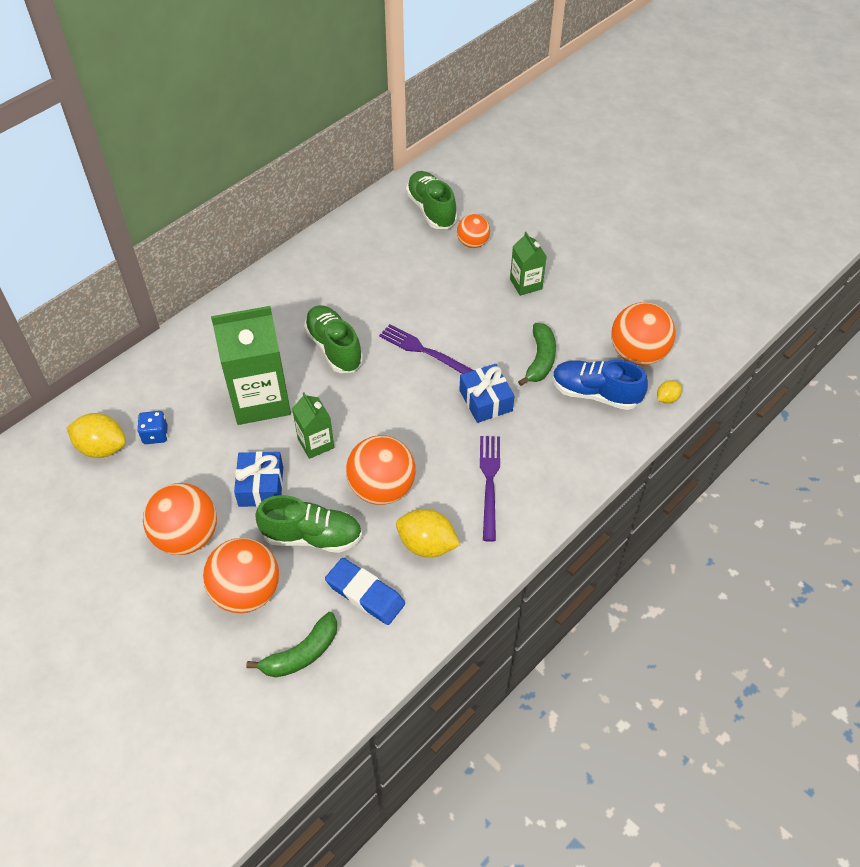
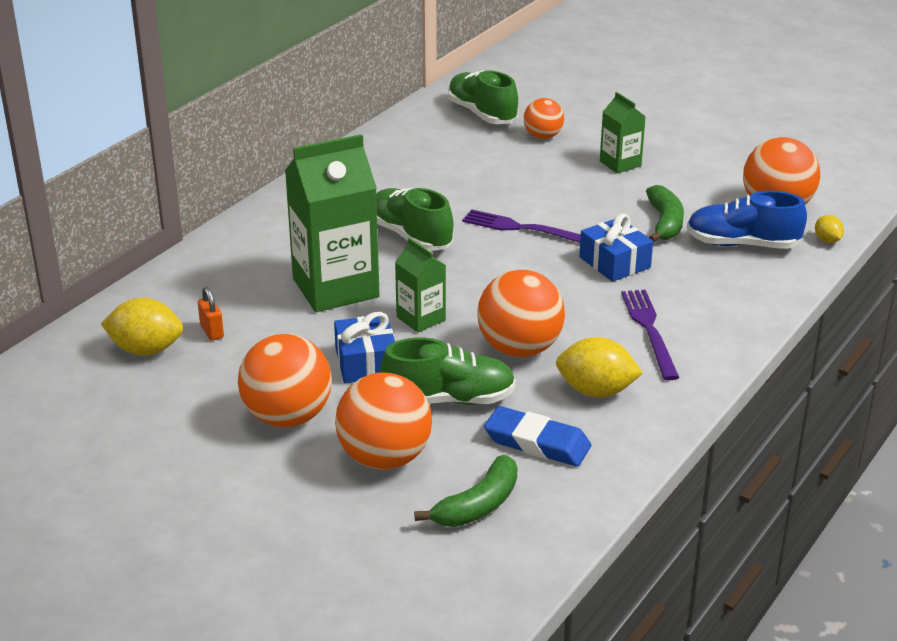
camera: 10 degrees left, 20 degrees down
blue dice [137,411,168,444] -> orange padlock [198,286,224,341]
yellow lemon [657,380,682,404] -> yellow lemon turned 60 degrees counterclockwise [815,215,844,243]

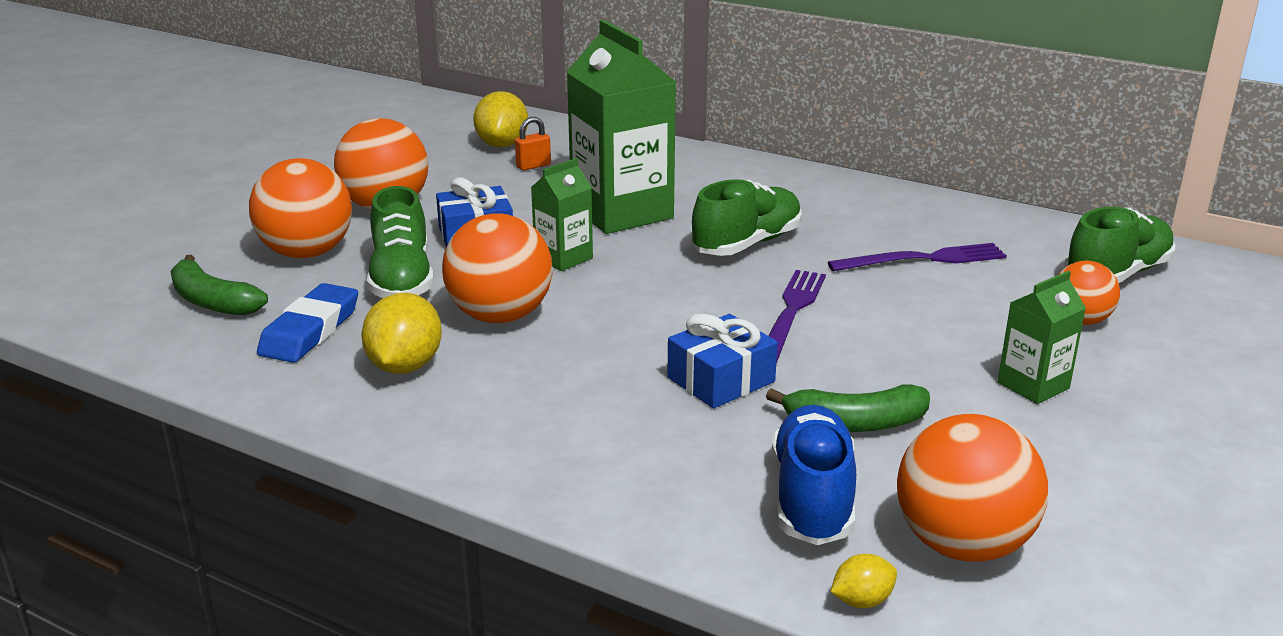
camera: 85 degrees right, 5 degrees down
purple fork [621,290,679,380] -> purple fork moved to [828,243,1007,271]

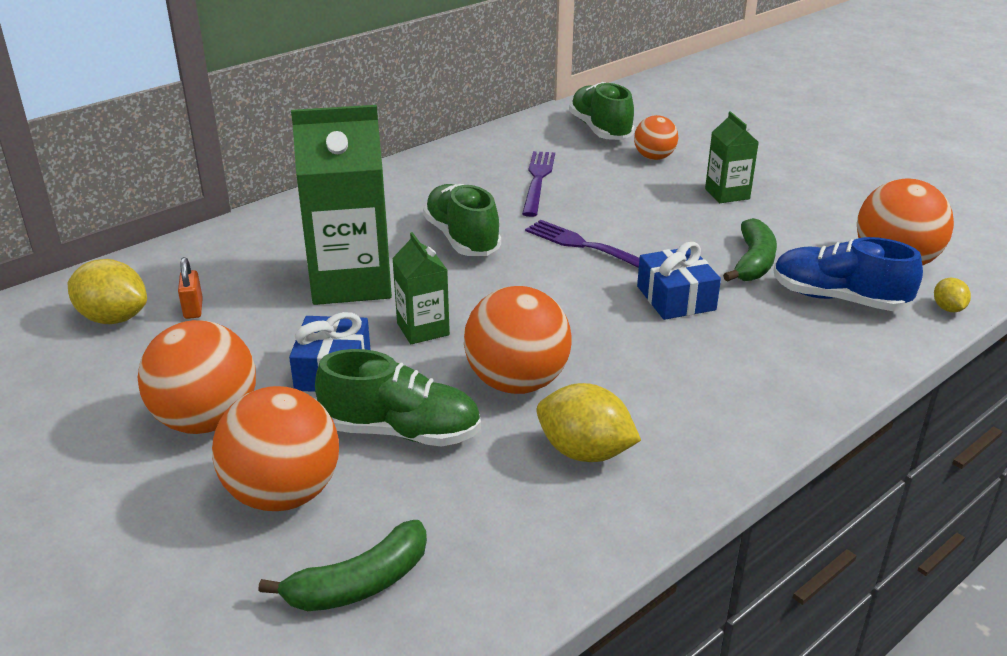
camera: 70 degrees left, 5 degrees up
blue eraser [257,283,358,363] -> none

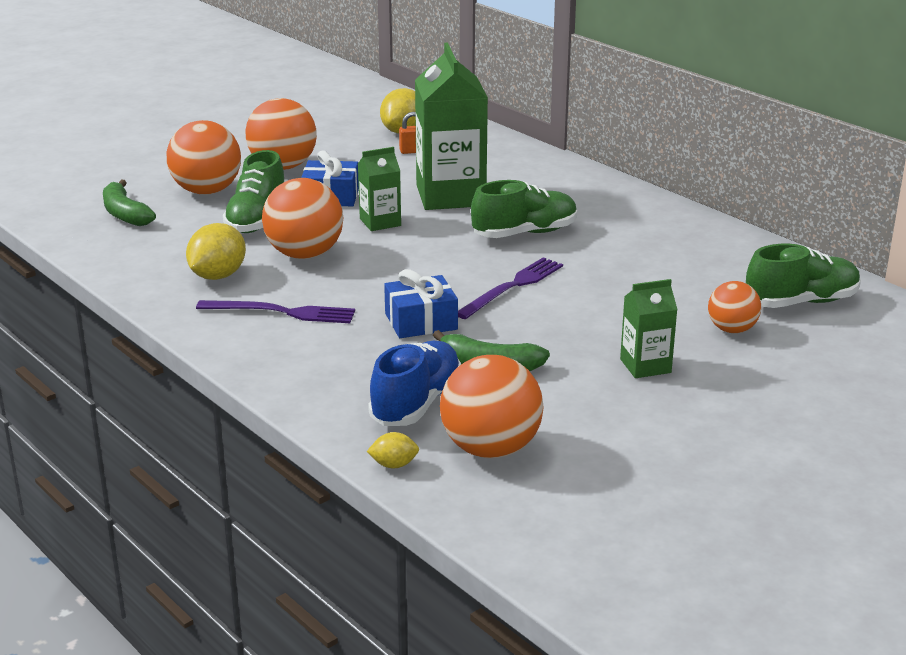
camera: 90 degrees right, 5 degrees down
purple fork [522,151,555,217] -> purple fork moved to [196,300,355,323]

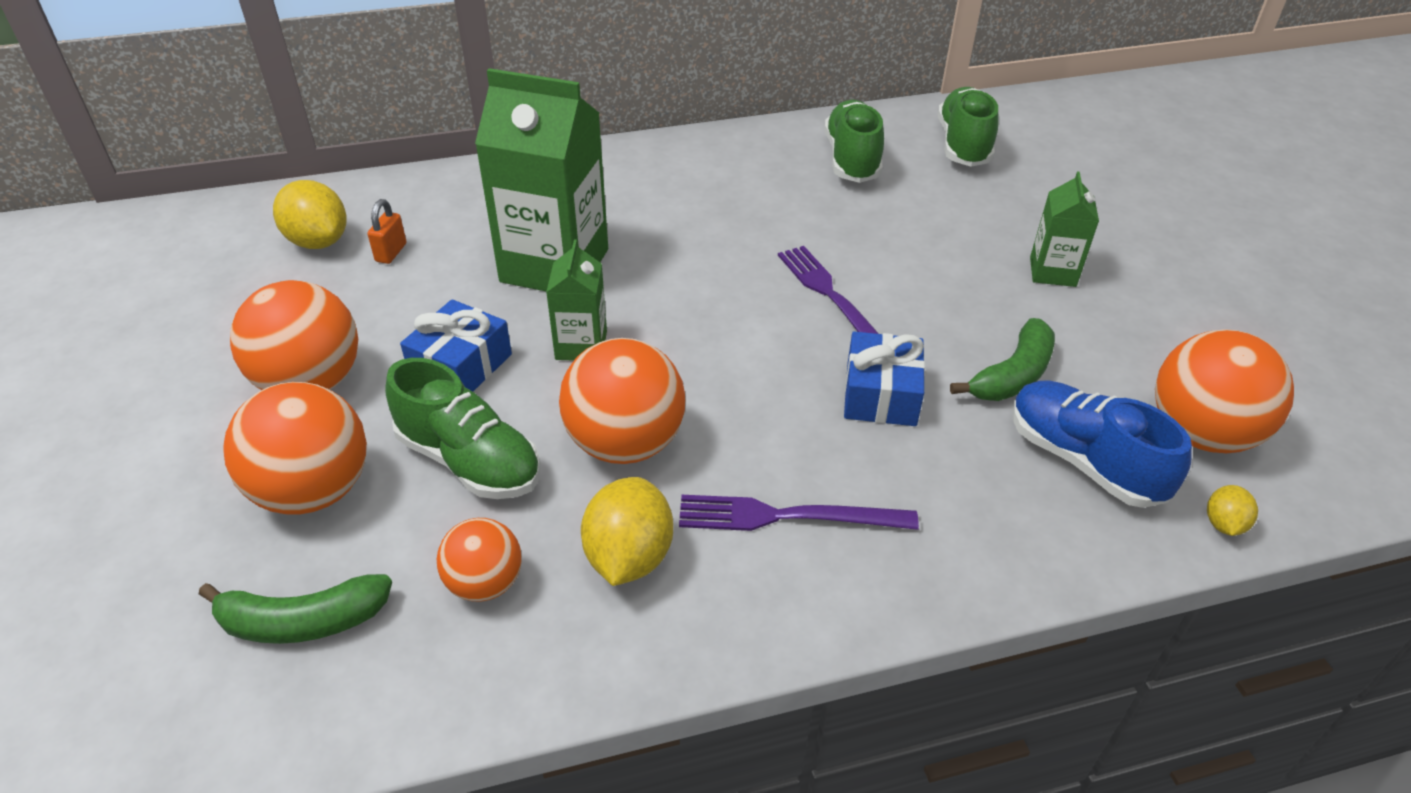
camera: 65 degrees left, 15 degrees up
yellow lemon [186,223,246,280] -> yellow lemon turned 45 degrees clockwise [581,477,673,586]
purple fork [196,300,355,323] -> purple fork turned 120 degrees counterclockwise [679,495,919,531]
green shoe [471,180,577,238] -> green shoe moved to [824,100,884,183]
orange ball [708,281,761,333] -> orange ball moved to [437,518,522,602]

